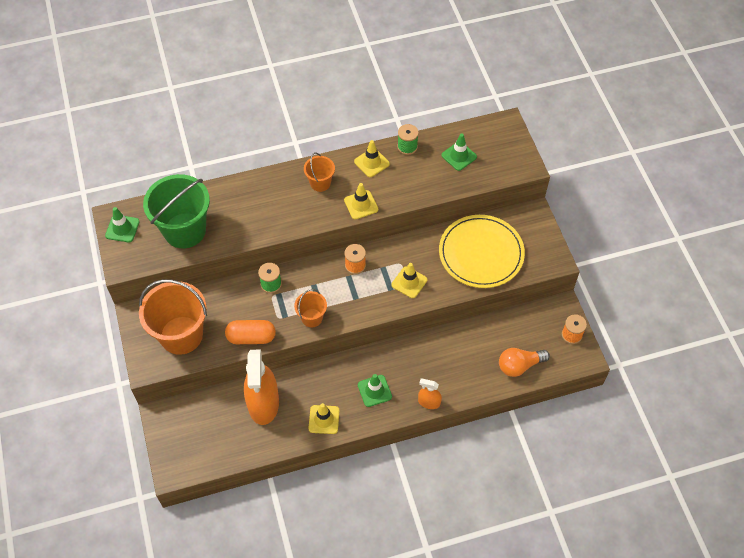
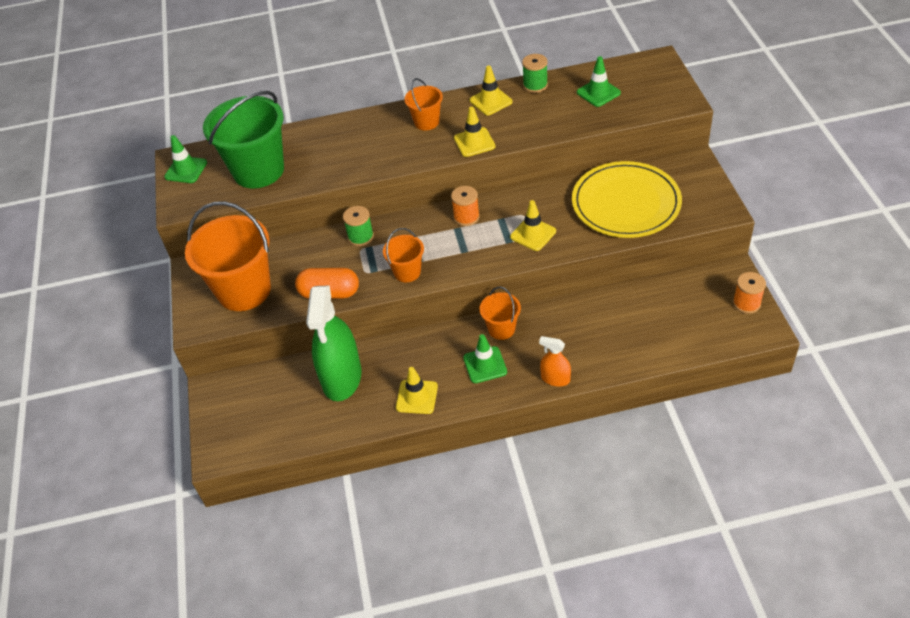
camera: 10 degrees right, 10 degrees down
orange spray bottle [244,349,279,425] -> green spray bottle [306,285,361,401]
orange light bulb [499,348,550,377] -> none
none -> orange bucket [480,287,521,340]

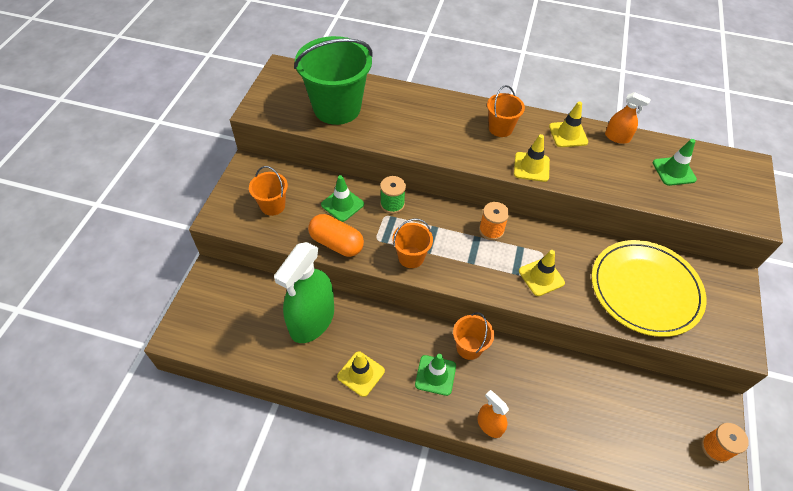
camera: 20 degrees right, 5 degrees up
green traffic cone [164,135,207,183] -> green traffic cone moved to [321,175,364,222]
orange bucket [185,201,271,311] -> orange bucket [249,166,288,216], size x0.50
green spool [522,54,548,93] -> orange spray bottle [605,92,651,144]

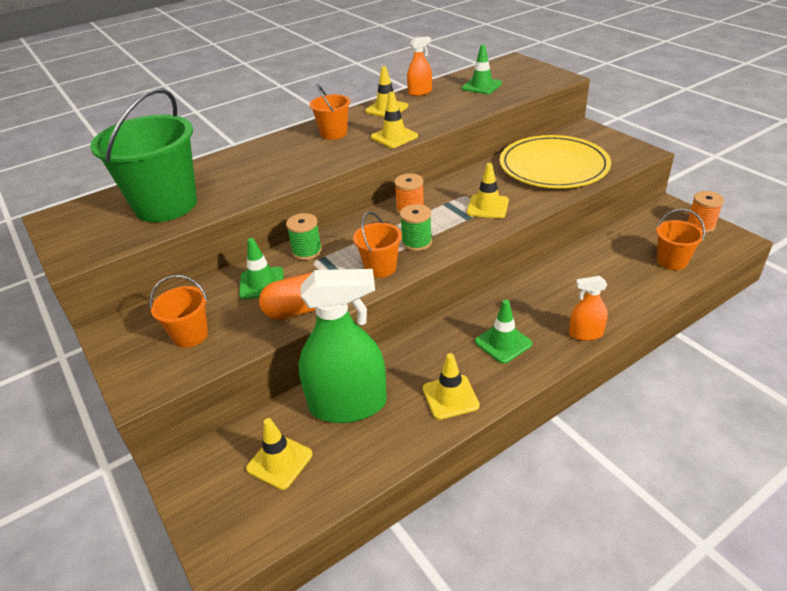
camera: 45 degrees left, 15 degrees down
green spray bottle [274,242,334,343] -> green spray bottle turned 75 degrees counterclockwise [298,269,387,423]
orange bucket [453,312,494,360] -> orange bucket moved to [656,209,705,270]
none -> yellow traffic cone [246,418,313,490]
none -> green spool [400,204,432,251]

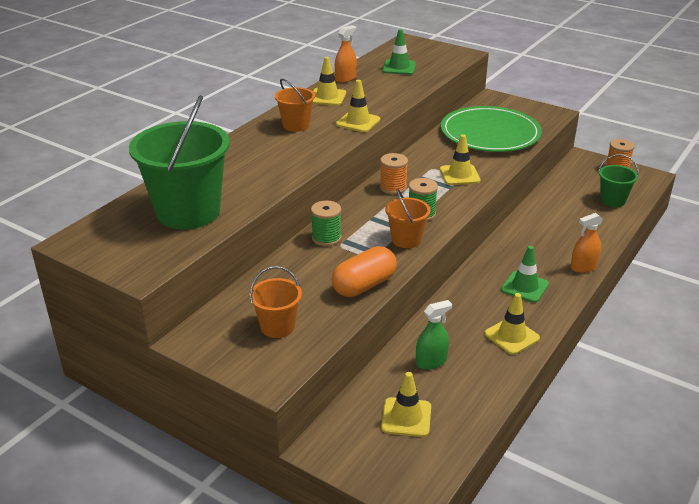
camera: 25 degrees left, 5 degrees down
green traffic cone [239,238,284,299] -> none
green spray bottle [298,269,387,423] -> green spray bottle [416,300,452,370], size x0.47
yellow plate [500,135,611,188] -> green plate [441,106,542,152]
orange bucket [656,209,705,270] -> green bucket [598,154,639,207]

